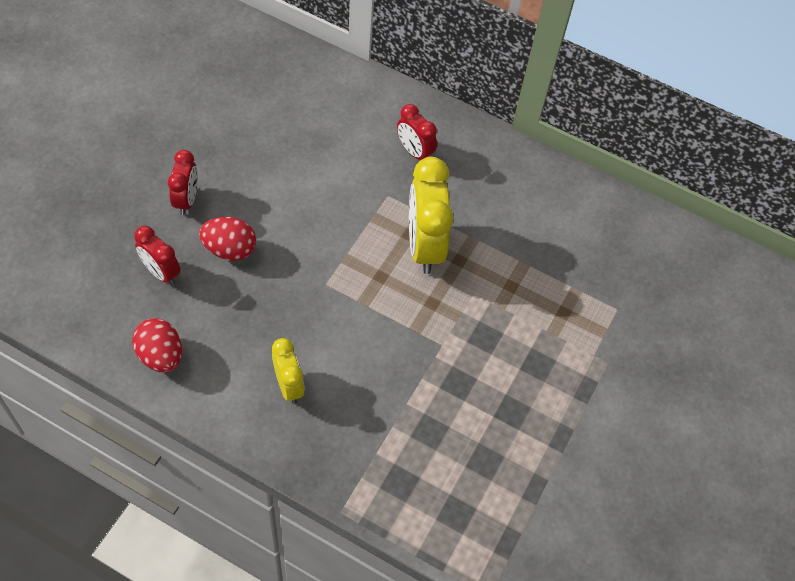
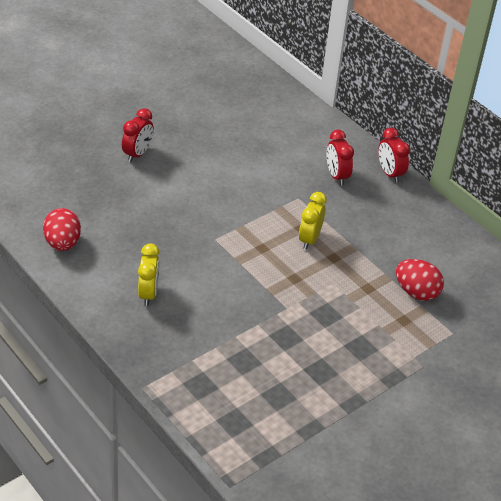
camera: 25 degrees right, 15 degrees down
red clock [134,226,181,285] -> red clock moved to [378,128,410,183]
red egg [199,217,256,261] -> red egg moved to [396,259,444,301]
yellow clock [409,157,453,274] -> yellow clock [299,192,327,250], size x0.57

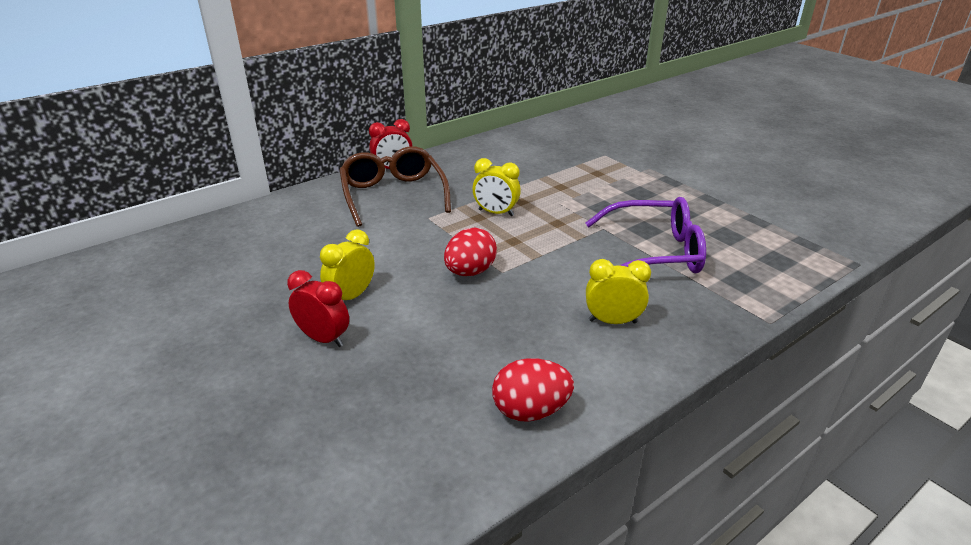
camera: 85 degrees left, 10 degrees down
red clock [327,130,354,186] -> brown glasses [339,146,451,227]
red egg [396,259,444,301] -> red egg moved to [444,228,497,276]
none -> yellow clock [320,229,375,300]
none -> purple glasses [585,197,706,273]

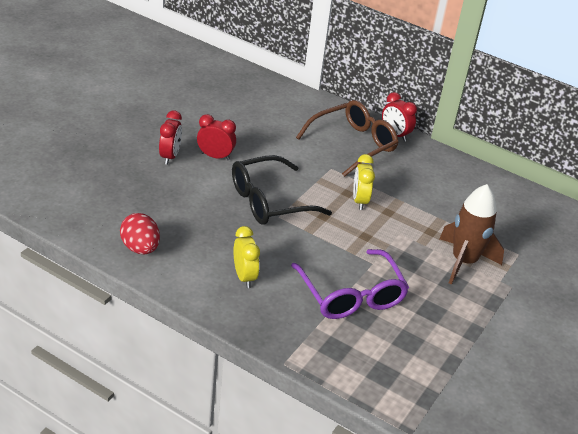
camera: 65 degrees right, 5 degrees up
yellow clock [320,229,375,300] -> red clock [197,114,236,160]
red egg [444,228,497,276] -> black glasses [232,155,332,225]
none -> brown rocket [439,184,504,285]

